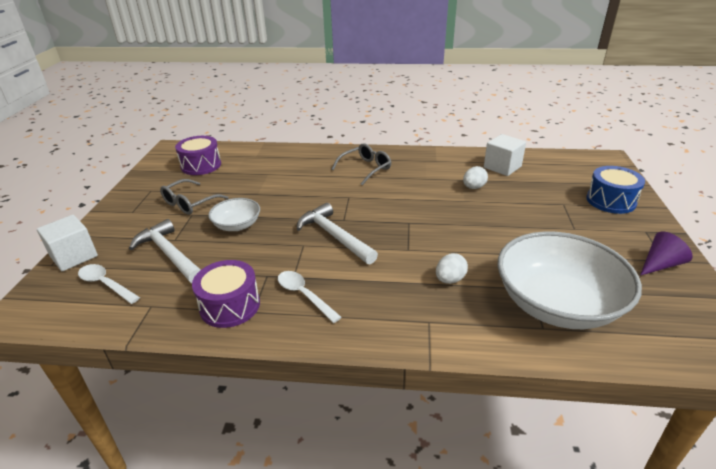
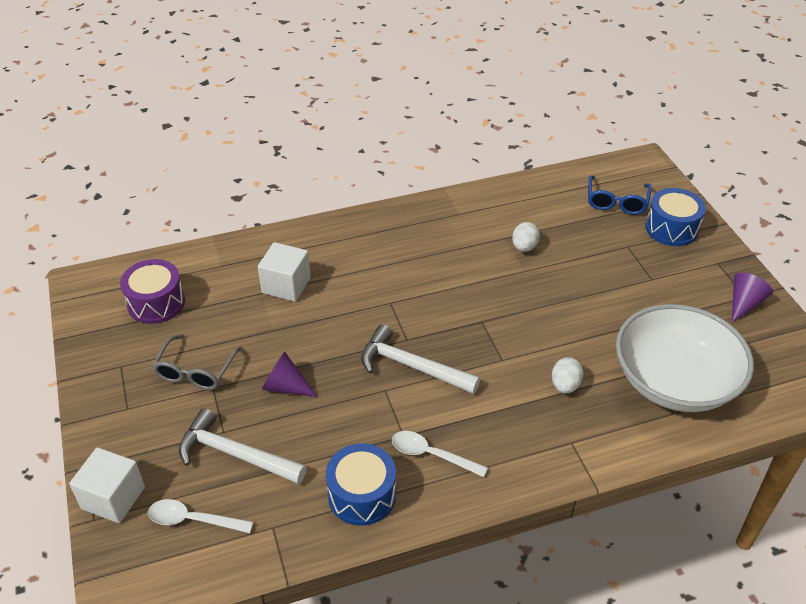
camera: 25 degrees left, 10 degrees up
purple drum [192,260,260,328] -> blue drum [326,444,396,526]
white bowl [208,198,260,231] -> purple cone [262,352,318,397]
grey glasses [332,143,391,185] -> none
white cube [484,134,526,176] -> white cube moved to [258,242,311,302]
none -> blue glasses [588,176,652,215]

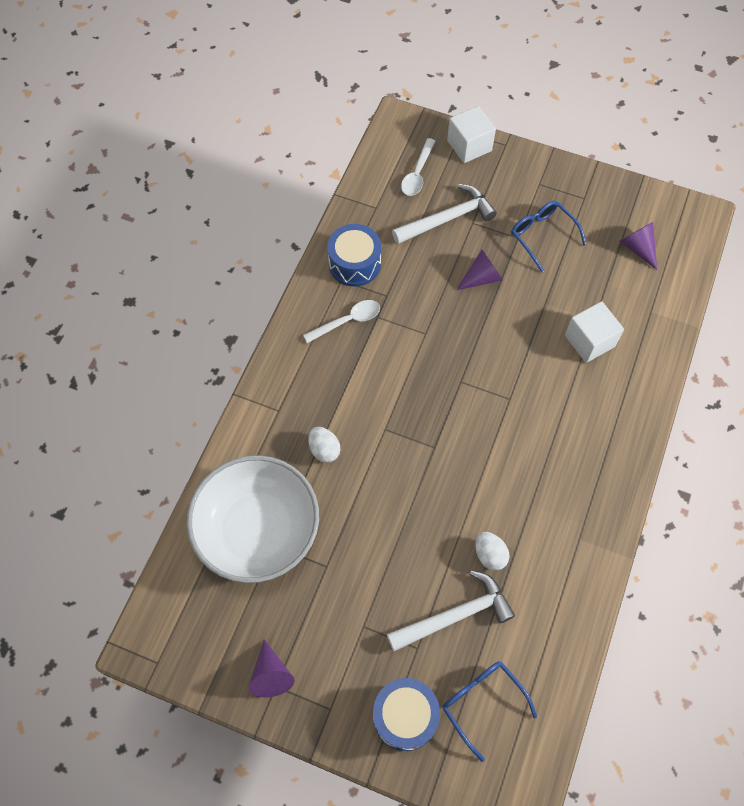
camera: 130 degrees right, 20 degrees up
purple drum [120,259,185,324] -> purple cone [619,222,657,270]
white spoon [148,499,253,533] -> white spoon turned 150 degrees clockwise [401,138,436,196]
grey glasses [152,334,242,390] -> blue glasses [511,201,586,272]
white hammer [361,324,480,394] -> white hammer moved to [387,570,515,651]

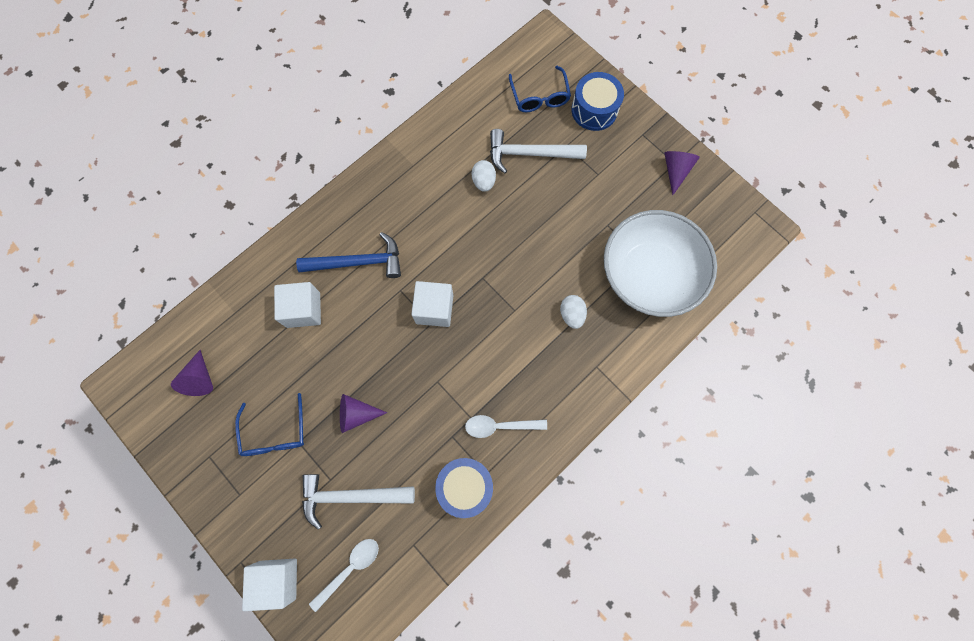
camera: 155 degrees left, 10 degrees up
none -> blue hammer [296,232,401,278]
none -> white cube [411,281,454,327]

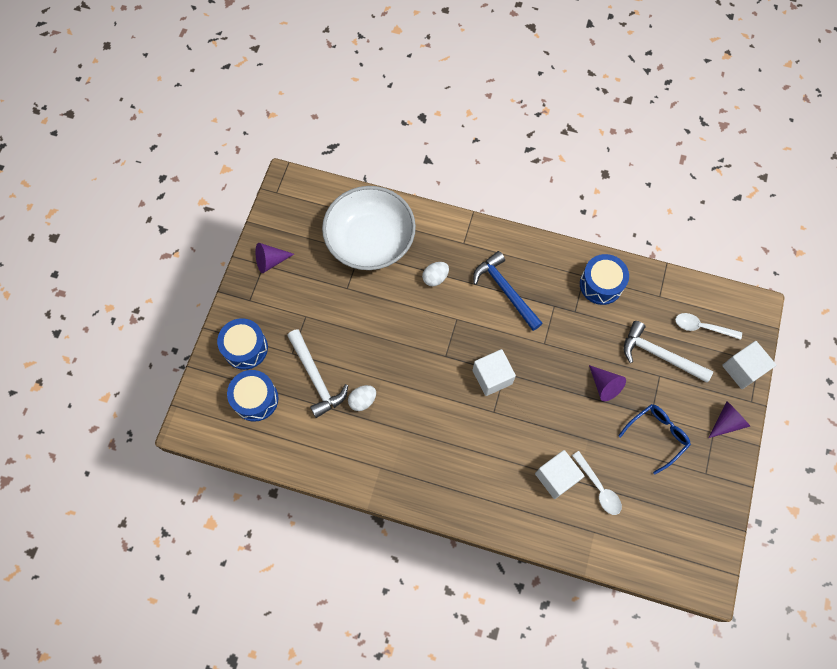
camera: 120 degrees left, 5 degrees down
purple cone [171,350,213,396] -> purple cone moved to [708,401,750,438]
blue hammer [296,232,401,278] -> blue hammer moved to [473,251,543,331]
white hammer [302,474,415,530] -> white hammer turned 150 degrees clockwise [624,321,713,383]
white spoon [465,415,547,438] -> white spoon moved to [572,451,622,515]
blue glasses [509,66,571,112] -> blue drum [227,370,279,422]

